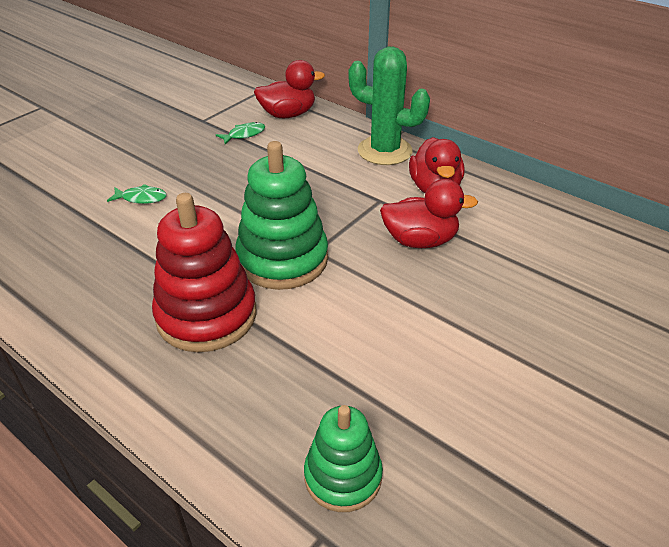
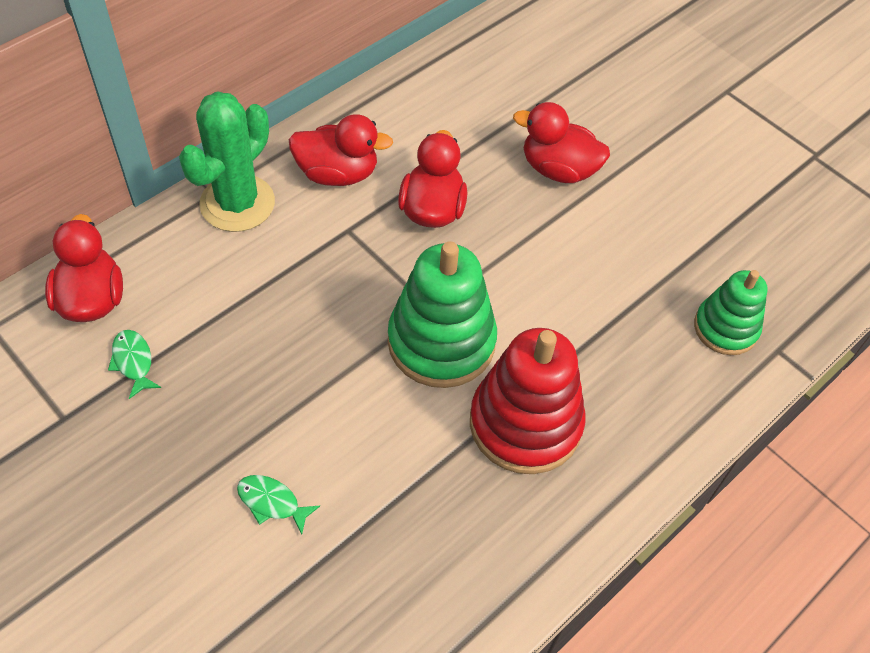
camera: 85 degrees left, 15 degrees up
green fish [107,184,167,204] -> green fish turned 75 degrees counterclockwise [237,475,320,535]
none -> red duck [513,102,610,183]

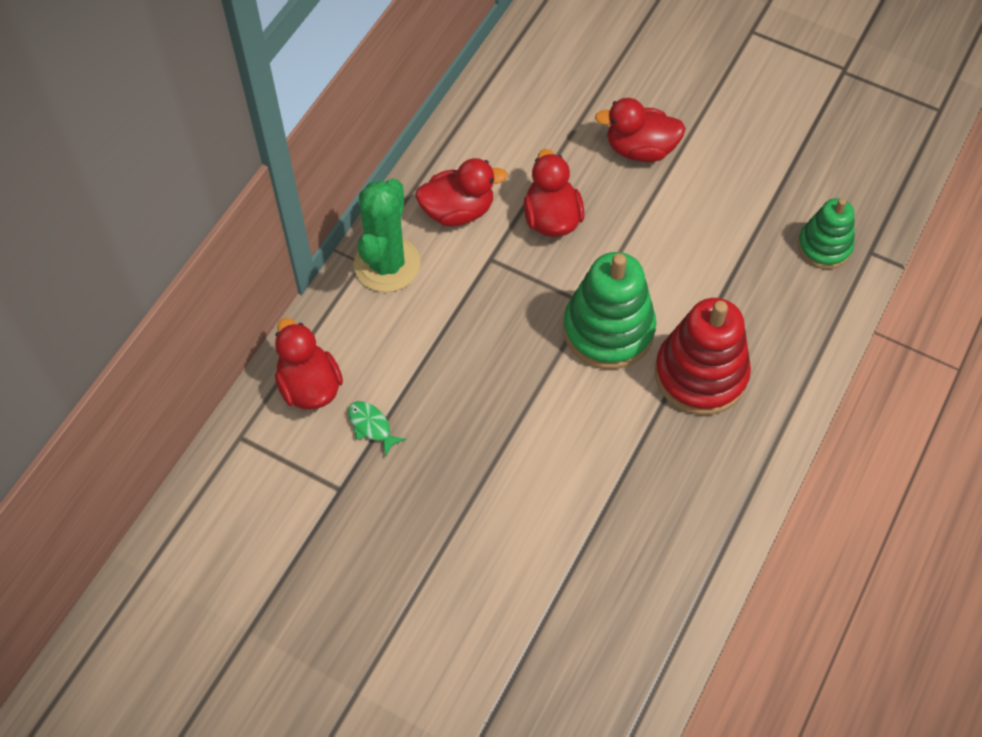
camera: 15 degrees left, 5 degrees up
green fish [237,475,320,535] -> none

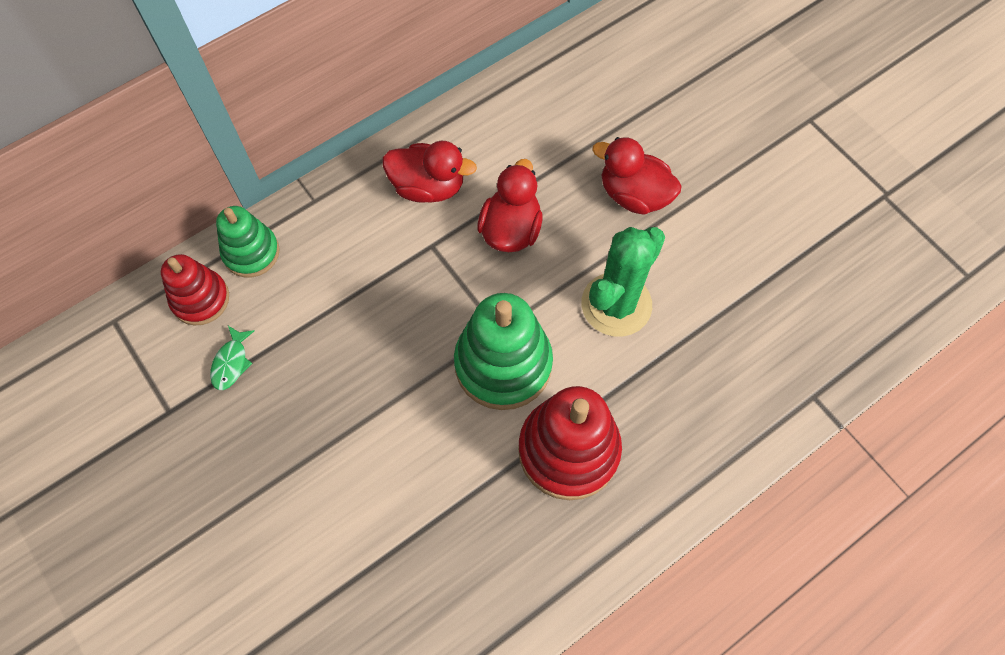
camera: 25 degrees right, 5 degrees up
red duck [275,318,343,410] -> red stacking toy [161,254,229,325]
green fish [348,401,406,457] -> green fish turned 150 degrees counterclockwise [210,326,254,390]
green cactus [353,179,421,292] -> green cactus moved to [582,227,665,337]
green stacking toy [798,198,855,269] -> green stacking toy moved to [216,206,280,278]

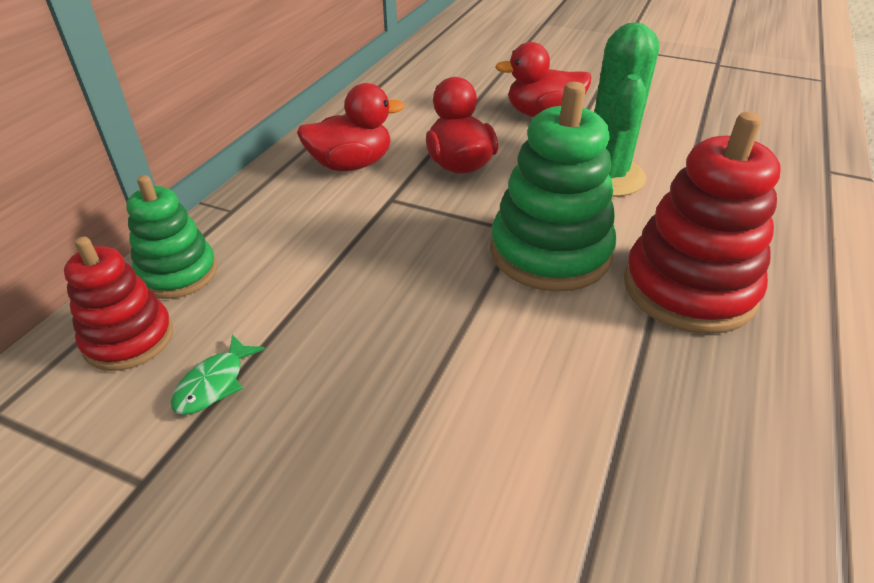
camera: 30 degrees left, 25 degrees down
green fish [210,326,254,390] -> green fish turned 45 degrees clockwise [171,335,265,415]

